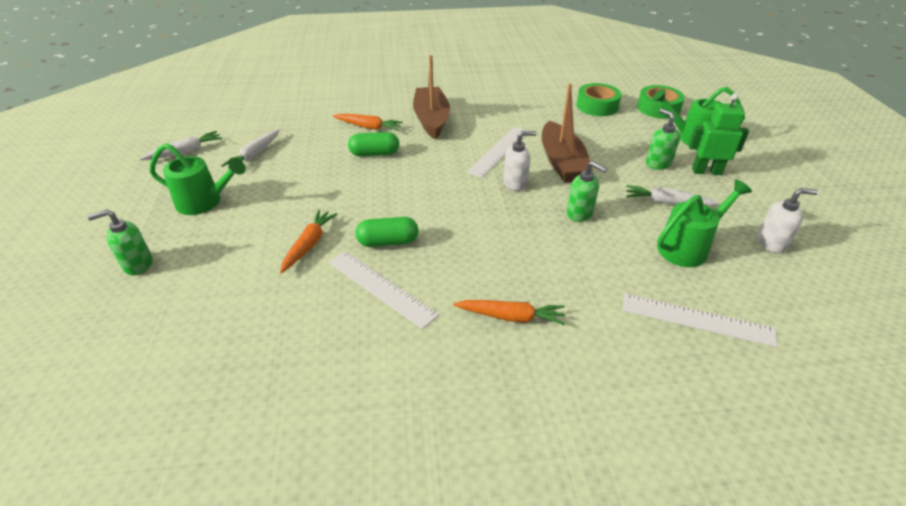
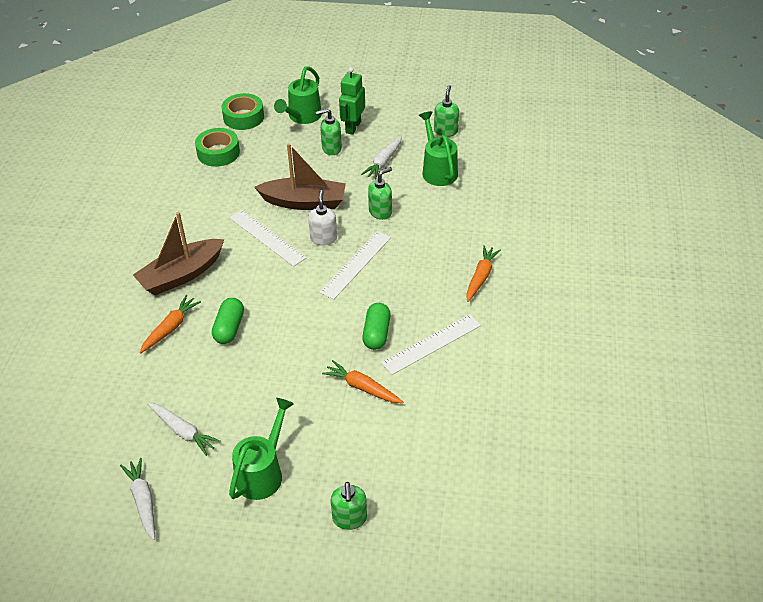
camera: 75 degrees left, 5 degrees up
brown boat [413,55,450,140] -> brown boat turned 45 degrees counterclockwise [133,212,224,296]
white ruler [622,293,778,347] -> white ruler moved to [319,231,391,300]
white soap dispenser [757,188,818,253] -> green soap dispenser [434,85,459,137]

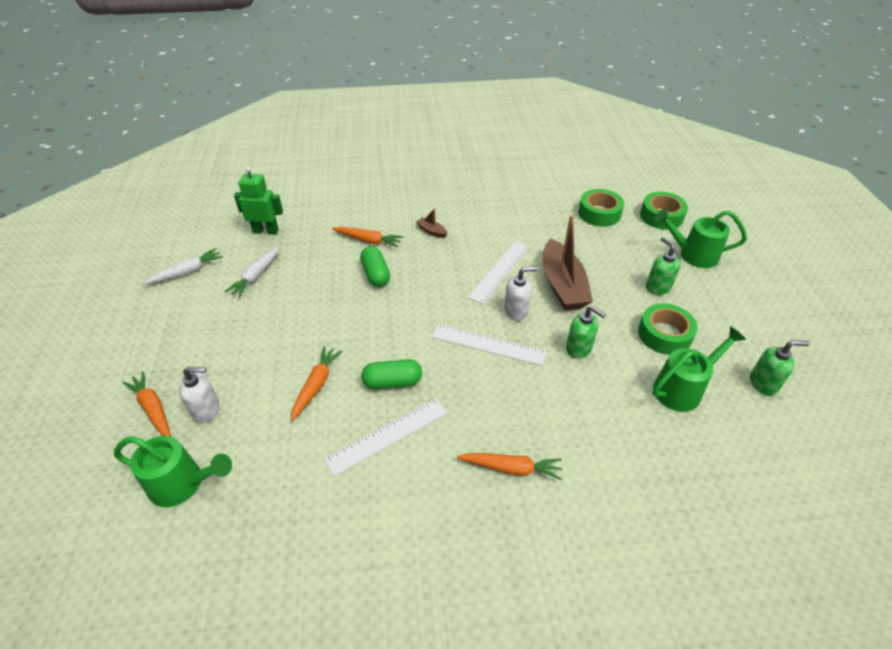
camera: 75 degrees right, 0 degrees up
brown boat [133,212,224,296] -> brown boat [416,208,448,238], size x0.42
green capsule [212,298,244,344] -> green capsule turned 75 degrees clockwise [360,246,390,287]
green watering can [229,398,294,500] -> green watering can moved to [114,436,232,507]
green soap dispenser [331,482,367,530] -> orange carrot [122,371,171,437]
green robot [339,67,365,135] -> green robot moved to [234,166,283,235]
white carrot [361,136,402,179] -> green tape [638,303,697,355]
white ruler [381,314,481,375] -> white ruler turned 75 degrees counterclockwise [324,398,448,476]
none -> white soap dispenser [179,367,219,423]

